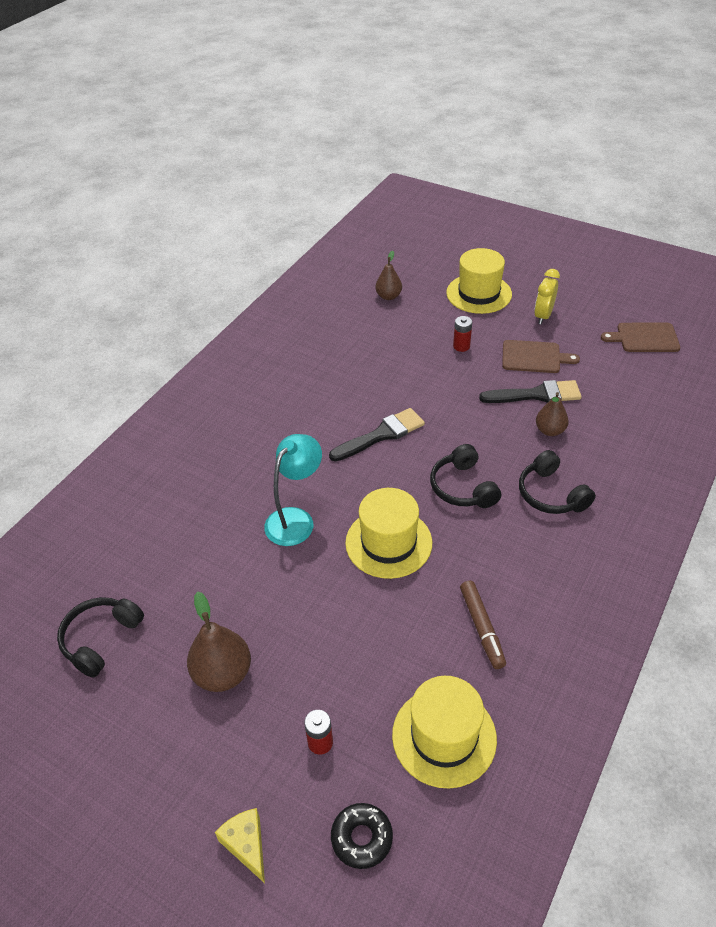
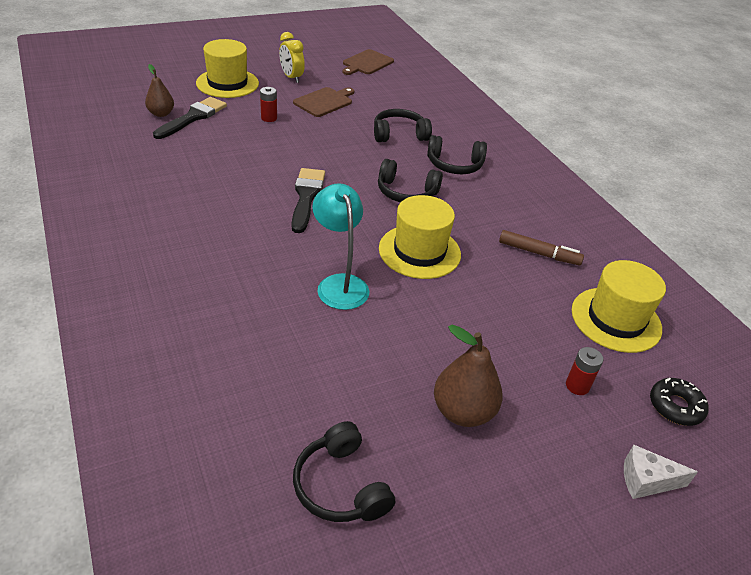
camera: 60 degrees left, 5 degrees down
yellow cheese [215,808,265,883] -> white cheese [624,445,698,499]
black brush [479,380,582,403] -> black brush moved to [153,97,227,139]
brown pear [536,392,569,436] -> black headphones [374,109,432,142]

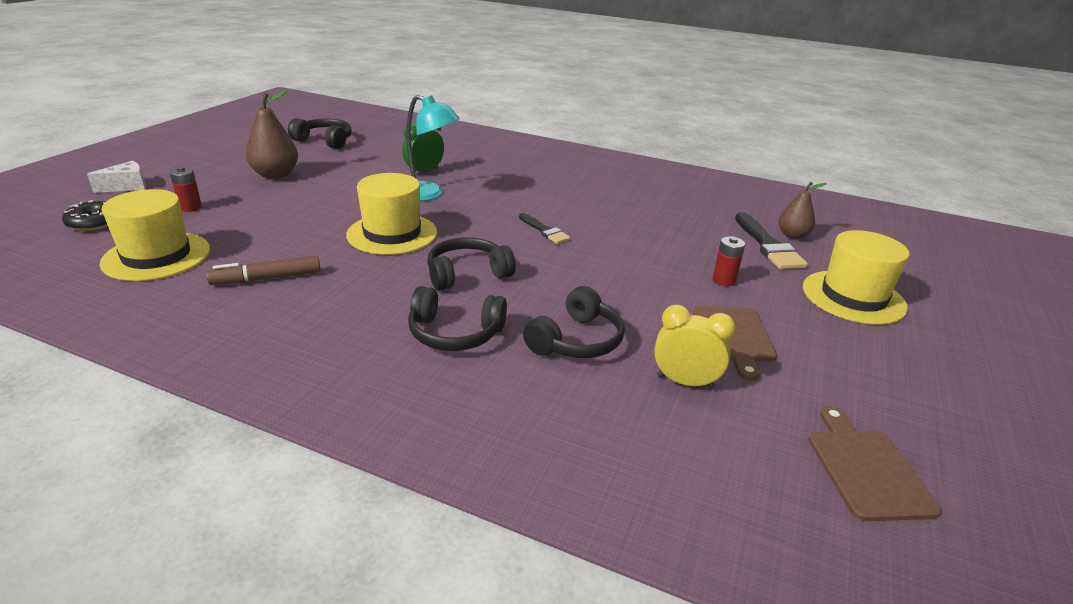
camera: 140 degrees right, 10 degrees down
yellow clock [279,32,305,83] -> yellow clock moved to [654,305,736,389]
black brush [292,168,325,233] -> black brush [519,213,571,244], size x0.61
black headphones [427,135,487,174] -> black headphones turned 135 degrees counterclockwise [408,286,507,351]
none -> green clock [402,123,444,175]

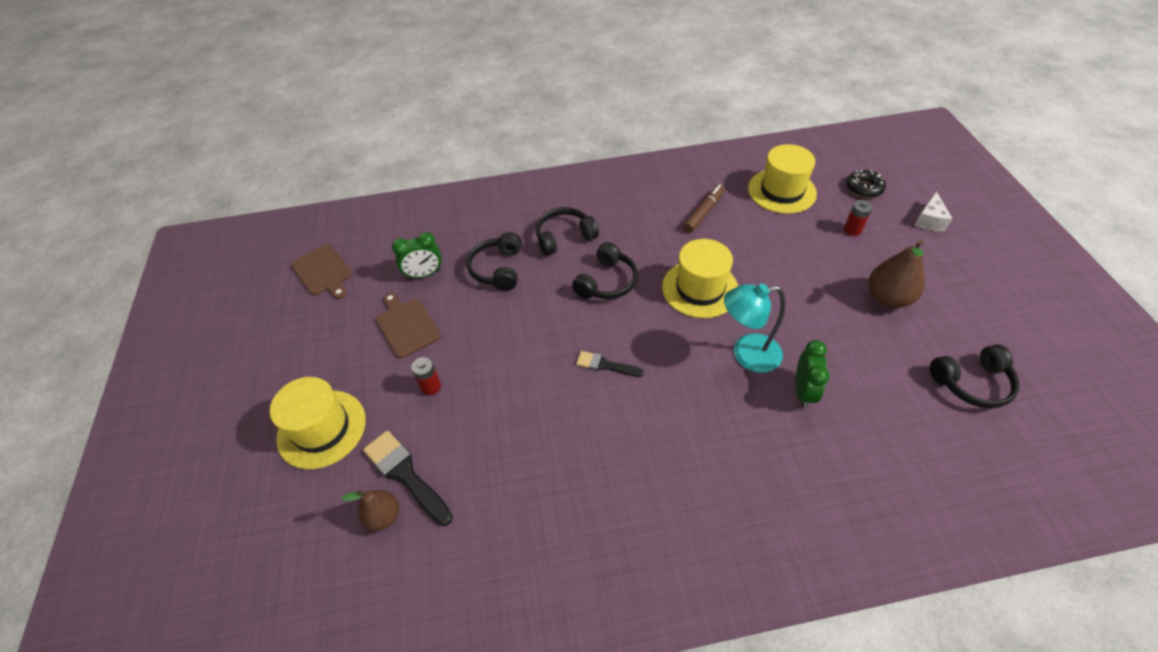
camera: 150 degrees right, 20 degrees up
yellow clock [654,305,736,389] -> green clock [392,232,442,279]

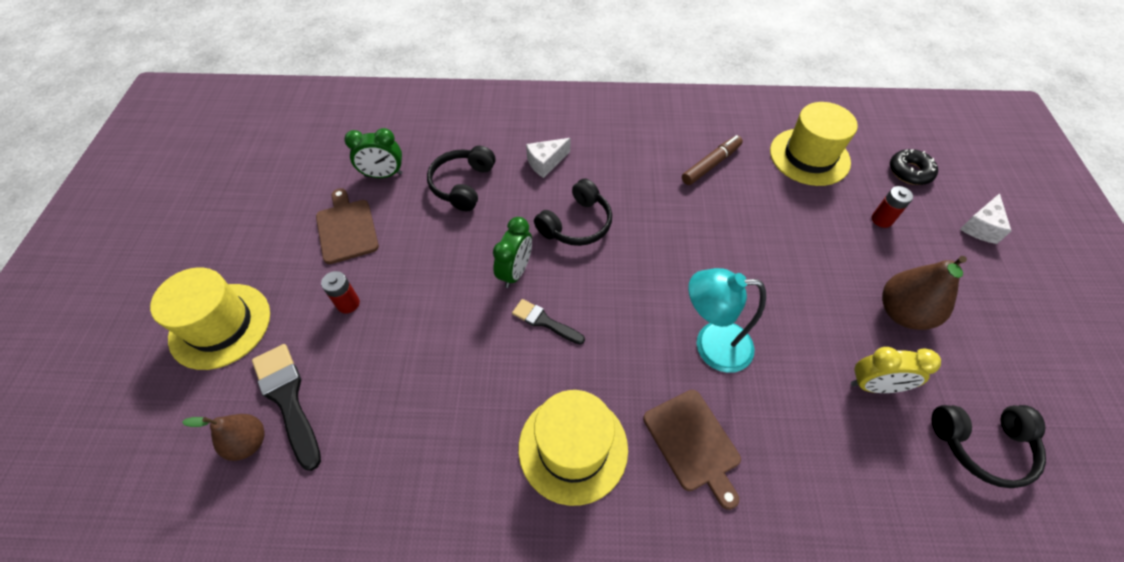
camera: 10 degrees right, 5 degrees up
brown cutting board [291,244,353,299] -> brown cutting board moved to [643,390,741,510]
black headphones [536,207,599,256] -> white cheese [526,138,570,178]
yellow hat [662,239,738,318] -> yellow hat moved to [518,390,628,506]
green clock [796,340,830,408] -> green clock moved to [493,217,532,288]
none -> yellow clock [851,347,941,393]

